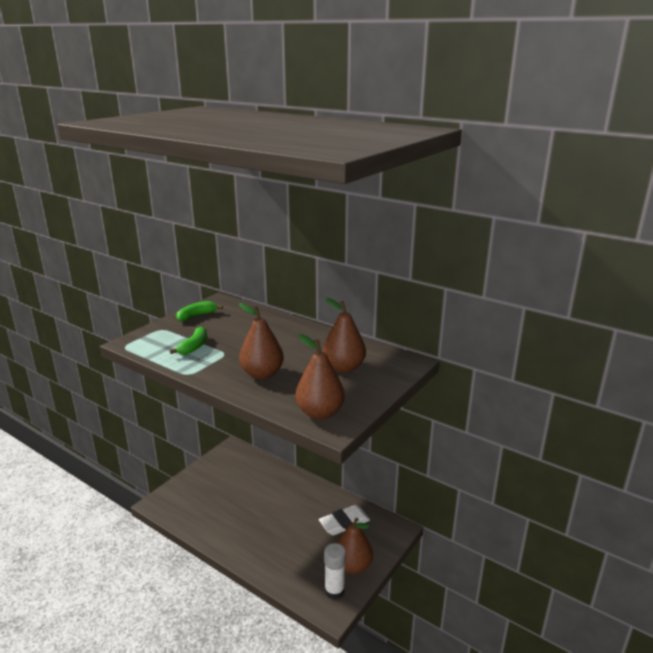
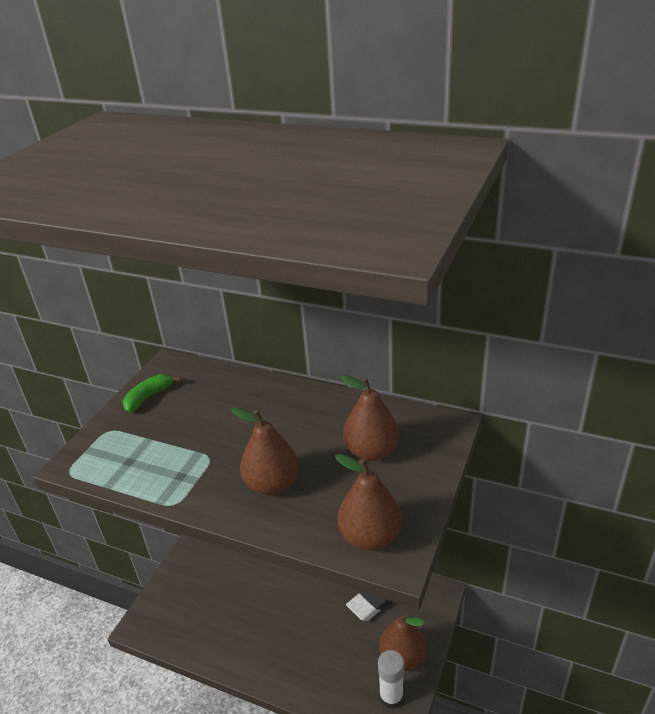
camera: 10 degrees left, 10 degrees up
green banana [170,326,207,355] -> none

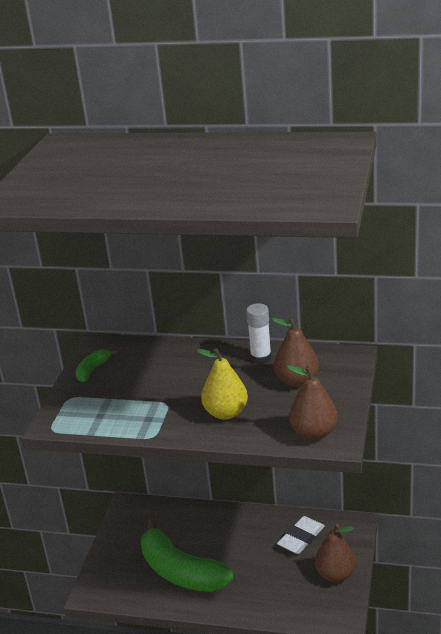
camera: 10 degrees left, 5 degrees down
brown pear [231,407,299,495] -> yellow pear [196,348,248,420]
white glue stick [378,650,404,709] -> white glue stick moved to [246,303,271,364]
none -> green banana [141,519,233,592]

